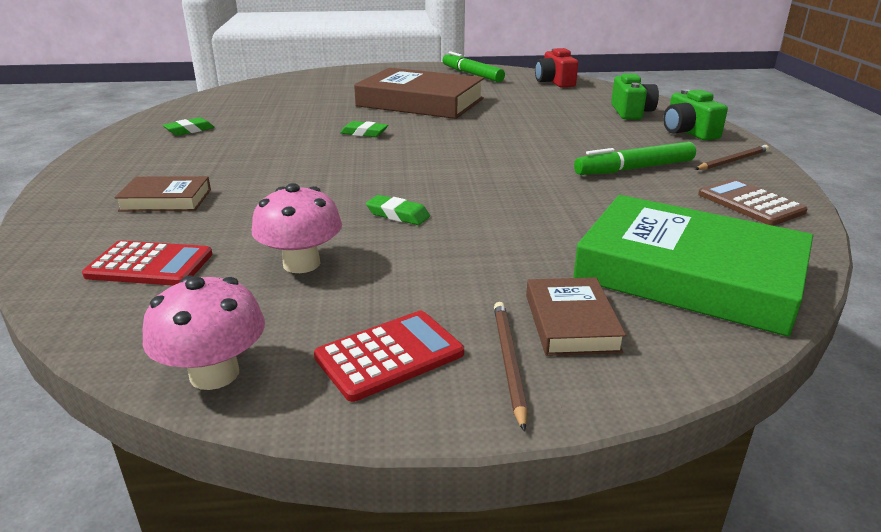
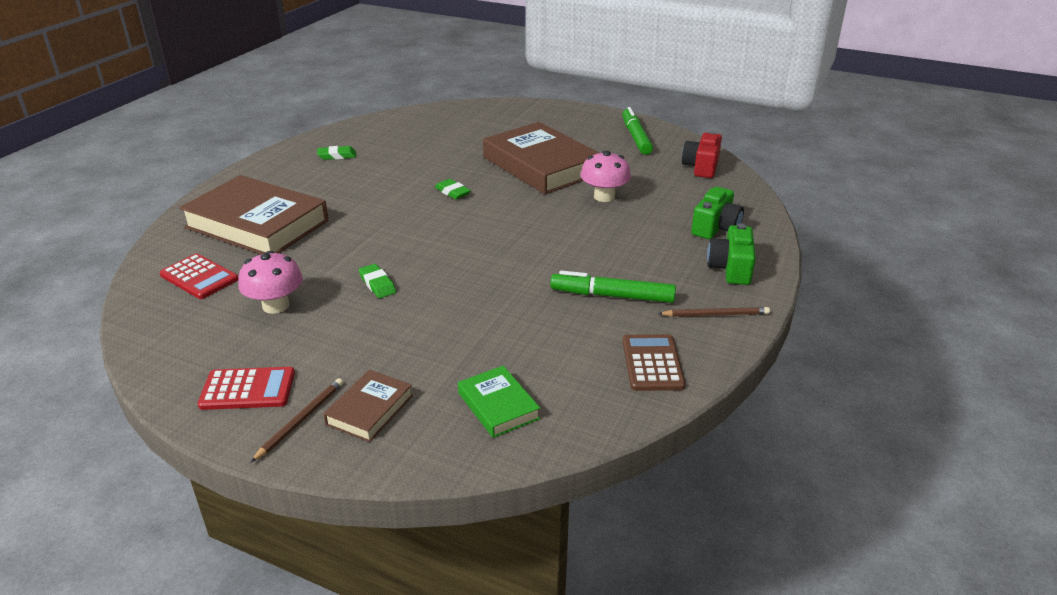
camera: 30 degrees right, 5 degrees up
brown book [114,176,211,212] -> brown book [179,175,329,254], size x2.11
pink mushroom [143,275,265,390] -> pink mushroom moved to [580,151,631,202]
green book [573,195,813,337] -> green book [458,366,540,438], size x0.47

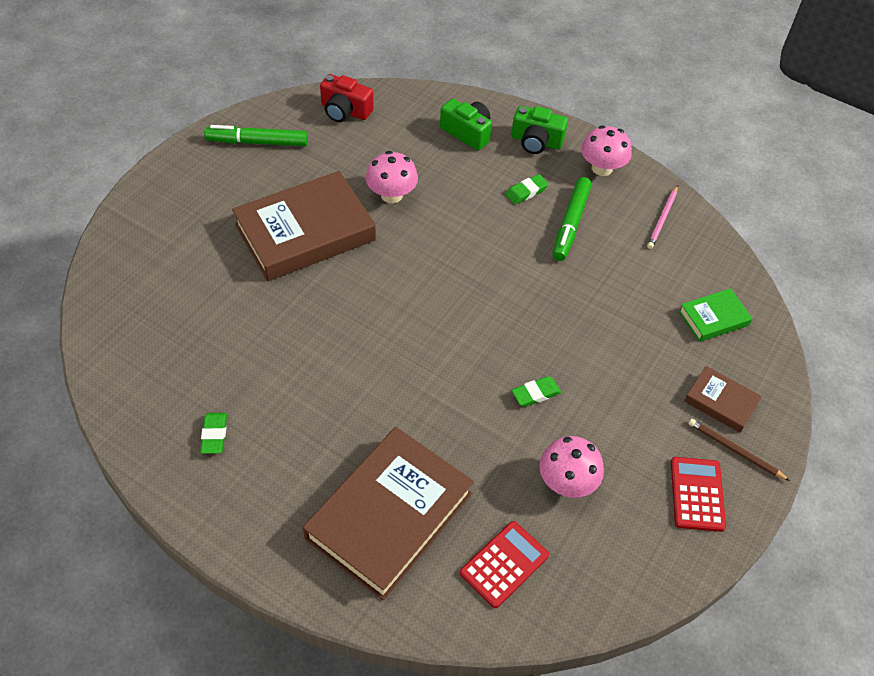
camera: 85 degrees left, 20 degrees up
green eraser [435,179,471,199] -> green eraser moved to [506,174,549,204]
brown calculator [622,334,686,391] -> pink pencil [647,185,678,249]
brown pencil [658,307,770,317] -> pink mushroom [581,125,632,176]

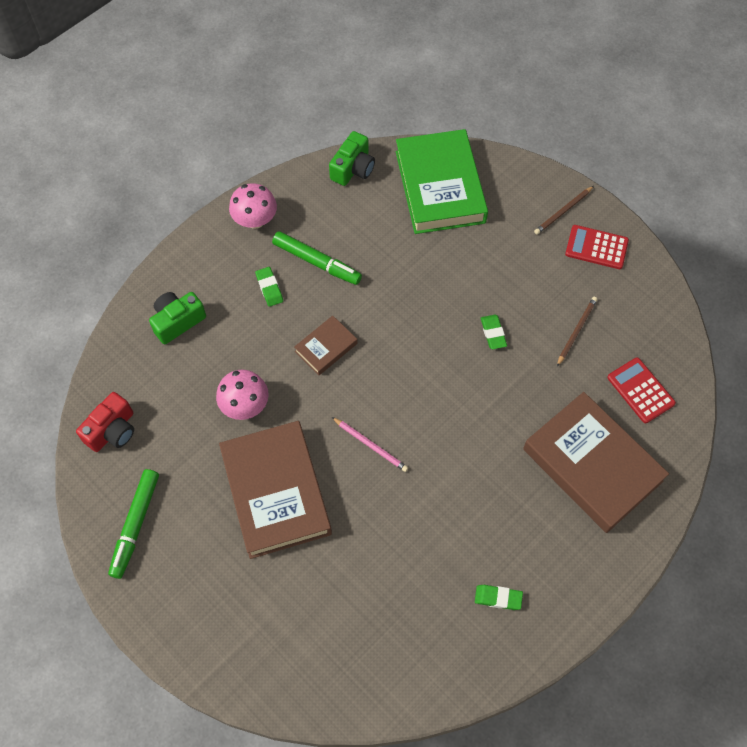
camera: 75 degrees left, 10 degrees up
green camera [511,106,568,154] -> green camera moved to [329,131,375,186]
pink mushroom [539,436,604,498] -> brown pencil [557,297,598,366]
pink pencil [647,185,678,249] -> pink pencil moved to [332,417,408,472]
green book [679,288,753,342] -> green book [396,129,488,234], size x2.11
brown book [684,366,762,433] -> brown book moved to [294,316,357,375]

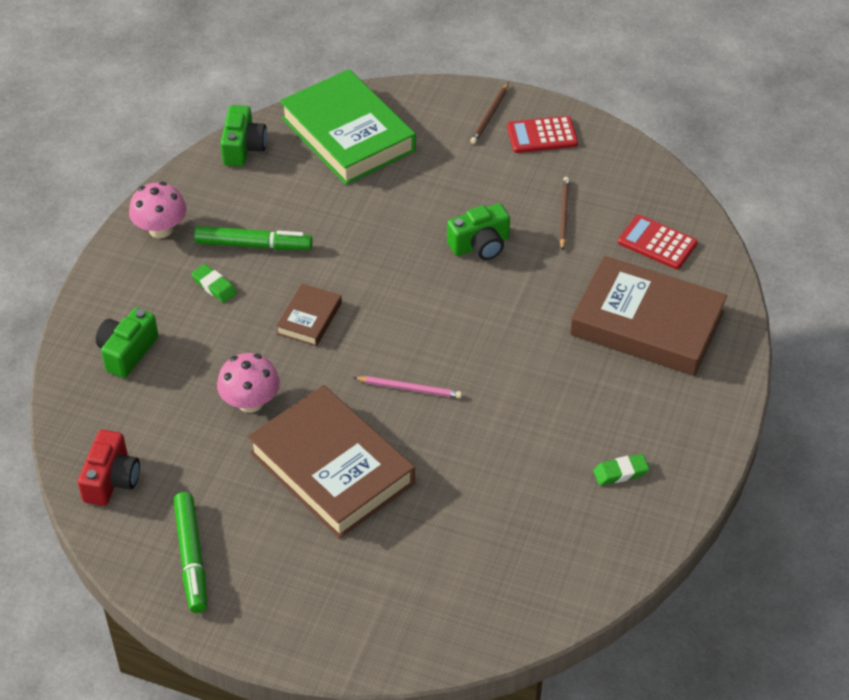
camera: 25 degrees left, 15 degrees down
green eraser [481,315,507,349] -> green camera [447,203,510,260]

